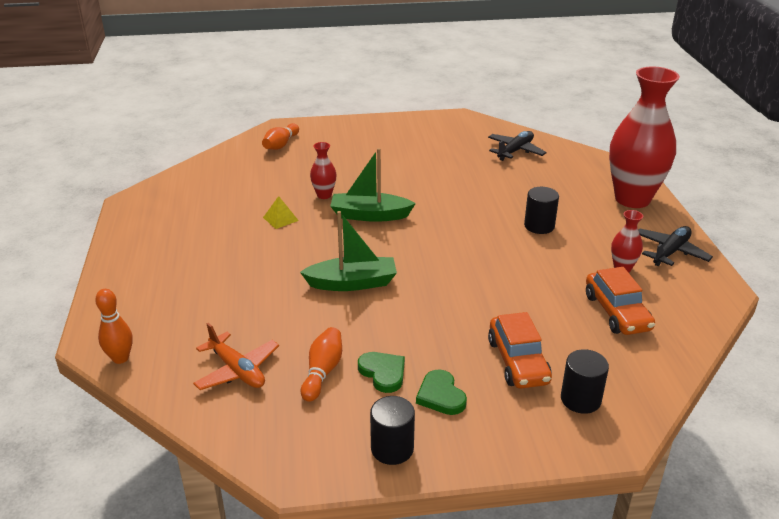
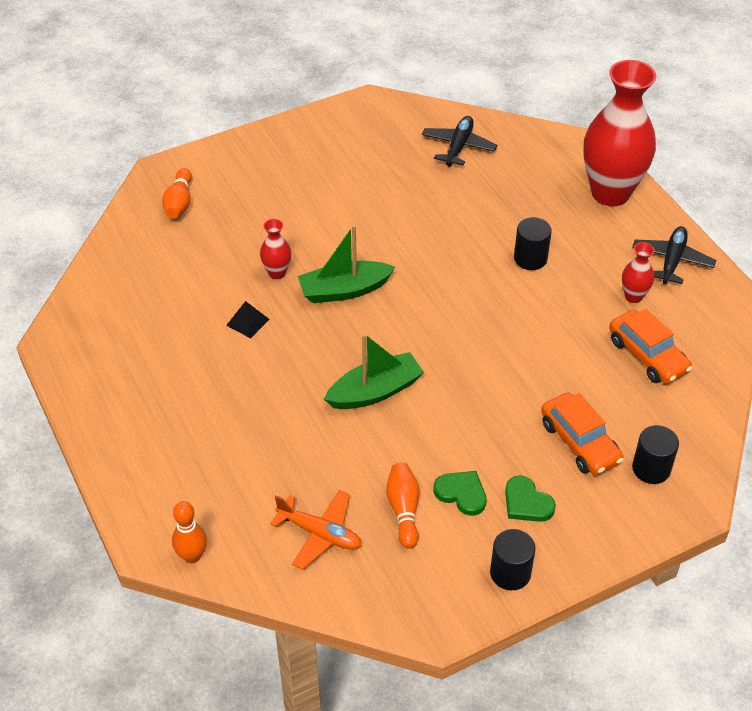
camera: 20 degrees left, 15 degrees up
yellow pyramid [263,196,299,229] -> black pyramid [226,301,269,338]

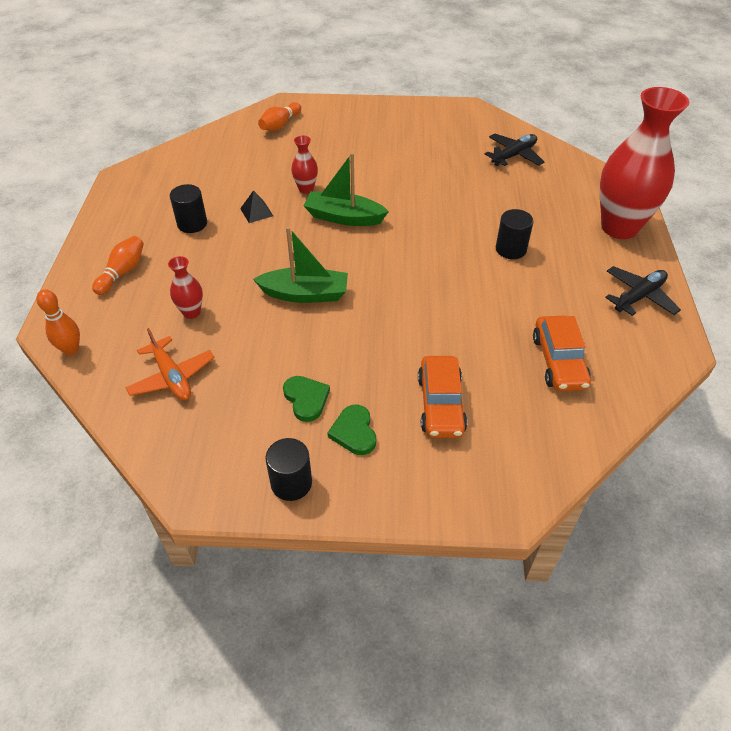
camera: 30 degrees right, 0 degrees up
orange bowling pin [386,463,420,549] -> orange bowling pin moved to [92,236,144,295]
red vase [622,242,654,303] -> red vase moved to [168,256,203,319]
black cylinder [632,425,679,484] -> black cylinder moved to [170,184,207,233]

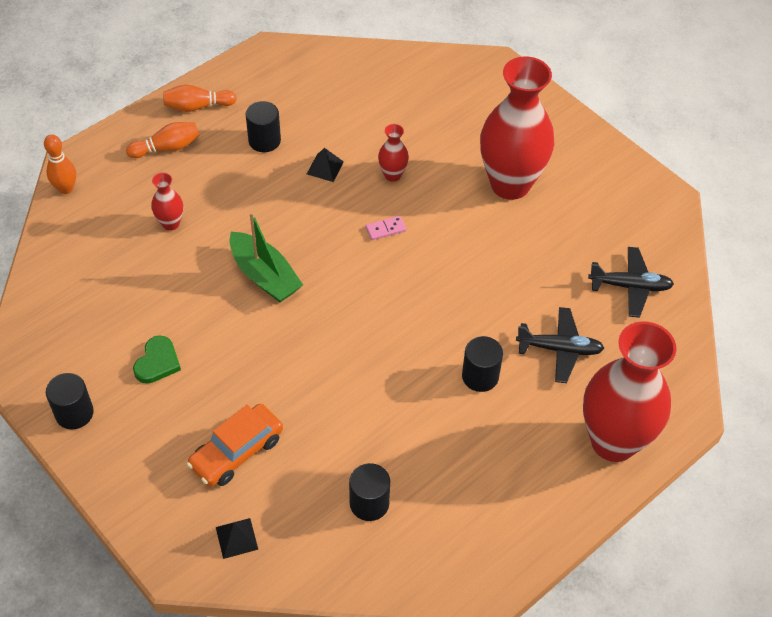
camera: 45 degrees right, 5 degrees up
orange plane [125,328,215,400] -> none
orange bowling pin [258,102,301,131] -> orange bowling pin moved to [163,85,237,112]
green boat [303,153,389,226] -> pink domino [366,216,406,240]
green heart [327,405,376,455] -> none
orange car [533,316,591,391] -> black cylinder [349,463,390,521]
black plane [605,266,681,316] -> black plane moved to [516,307,604,383]
none -> black pyramid [216,518,258,559]
none -> red vase [480,56,554,200]

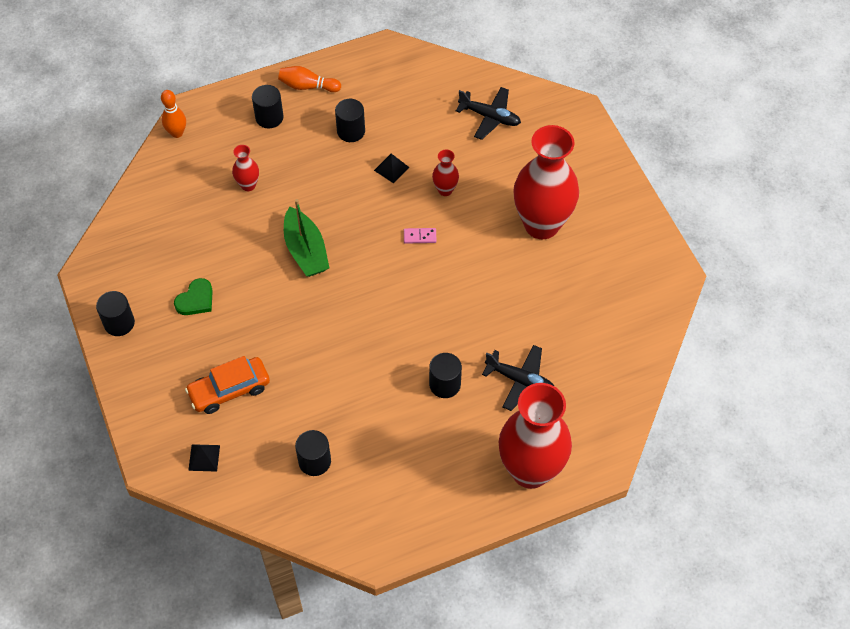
camera: 20 degrees right, 5 degrees up
orange bowling pin [126,122,199,158] -> black cylinder [252,85,283,128]
black plane [588,247,674,318] -> black plane moved to [456,87,521,140]

